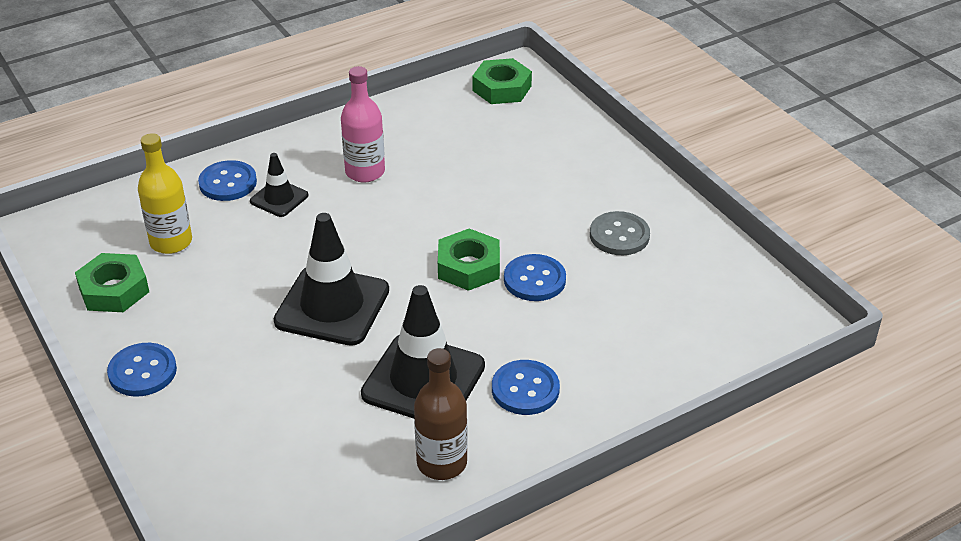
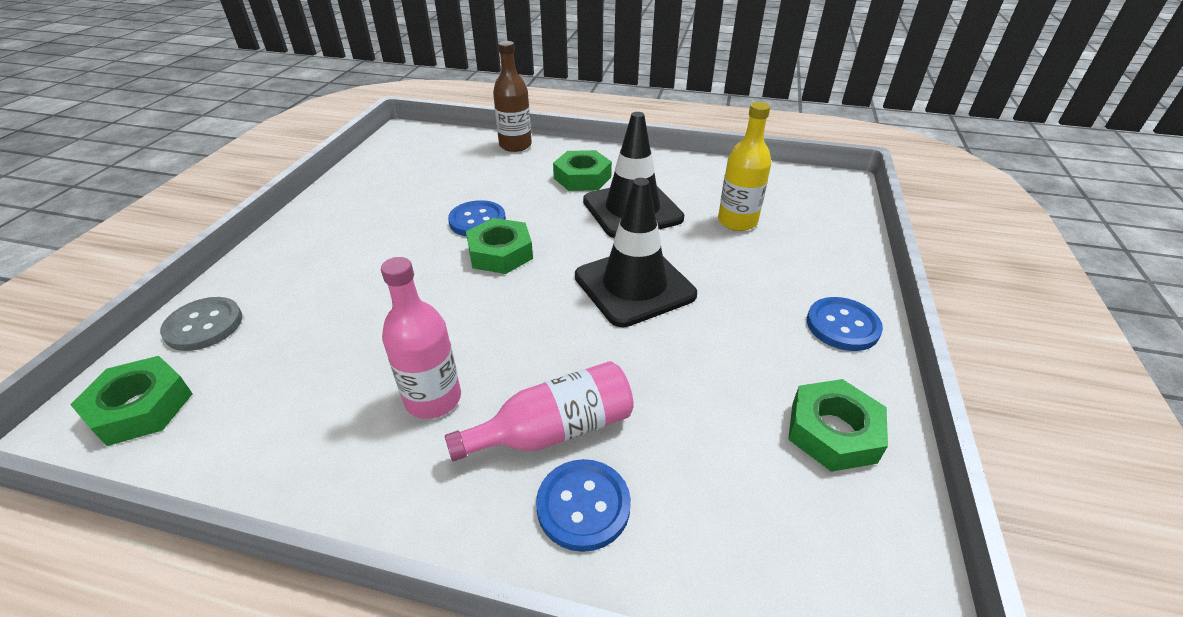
camera: 135 degrees left, 0 degrees up
yellow bottle [138,133,192,254] -> yellow bottle moved to [718,102,771,231]
black traffic cone [250,153,308,217] -> pink bottle [445,361,634,461]
brown bottle [414,348,468,480] -> brown bottle moved to [493,41,532,152]
blue button [492,360,560,415] -> green nut [553,150,612,191]
grey button [590,211,650,255] -> grey button moved to [160,297,242,351]

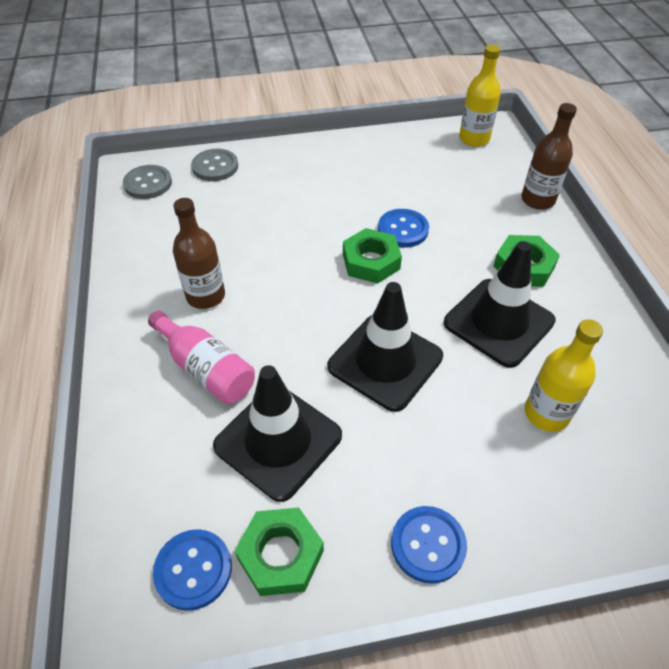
camera: 65 degrees right, 10 degrees up
green nut [70,356,193,446] -> grey button [123,165,172,199]
pink bottle [381,257,461,419] -> brown bottle [173,198,225,309]
blue button [536,459,631,552] -> blue button moved to [153,529,232,611]
none -> black traffic cone [213,365,342,502]
none -> yellow bottle [459,45,501,147]

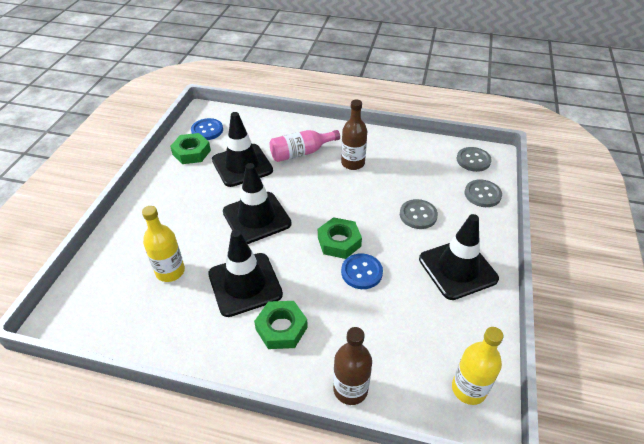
camera: 115 degrees right, 5 degrees down
blue button [391,506,467,584] -> none
none -> grey button [400,199,438,229]
none -> black traffic cone [419,214,499,300]

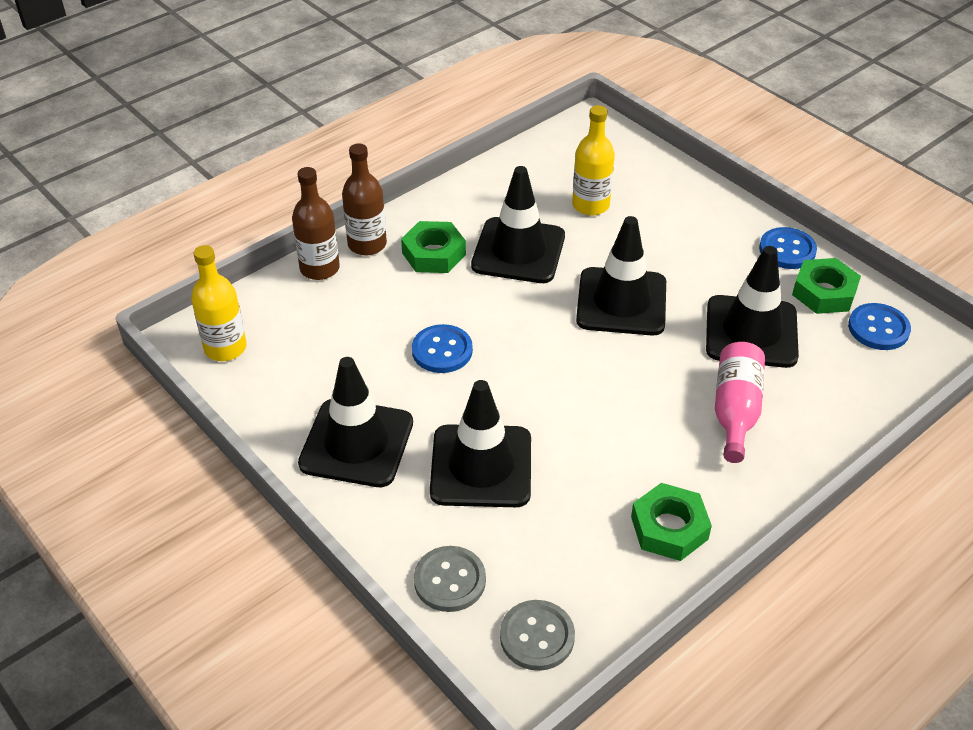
camera: 125 degrees right, 0 degrees up
green nut [318,217,362,259] -> green nut moved to [631,483,712,561]
brown bottle [341,100,367,170] -> brown bottle moved to [342,143,387,255]
grey button [400,199,438,229] -> black traffic cone [430,380,531,507]
none -> blue button [759,227,817,269]

